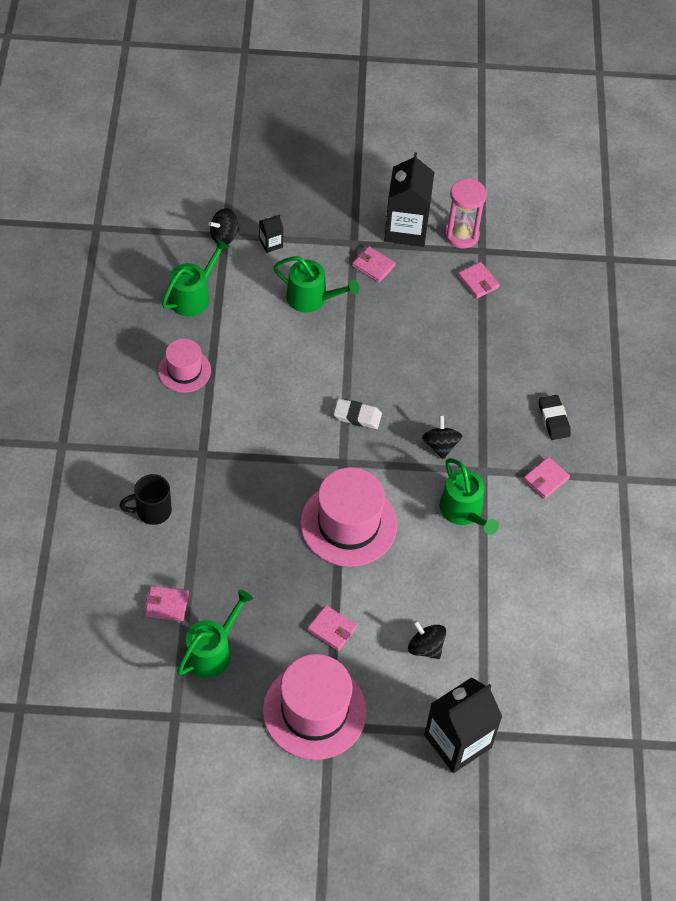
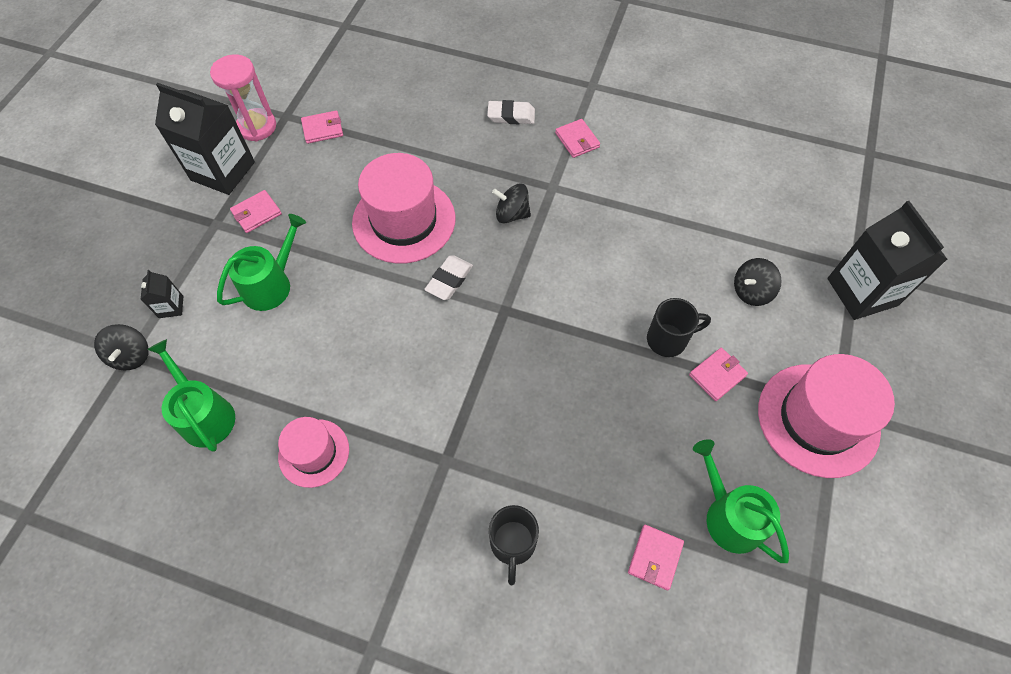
camera: 70 degrees left, 5 degrees up
pink hat [300,467,397,567] -> pink hat moved to [352,153,456,264]
green watering can [440,458,499,535] -> none
black eraser [539,395,571,440] -> white eraser [487,100,535,124]
none -> black mug [647,298,711,357]

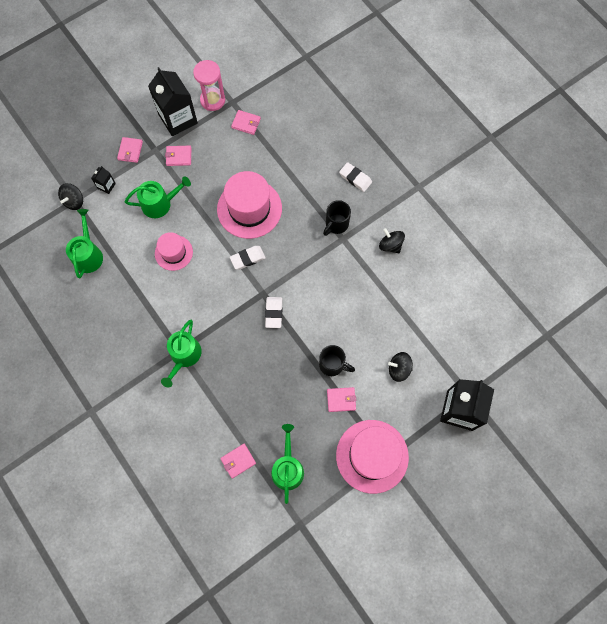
camera: 35 degrees right, 10 degrees up
pink hat [278,417,349,488] -> pink hat moved to [155,232,193,271]
black mug [489,505,539,585] -> black mug moved to [323,200,351,236]
black spinning top [492,183,531,223] -> black spinning top moved to [379,228,405,253]
pink wallet [555,119,600,158] -> pink wallet moved to [117,137,143,163]
none -> green watering can [161,320,202,387]
none -> white eraser [265,297,282,328]

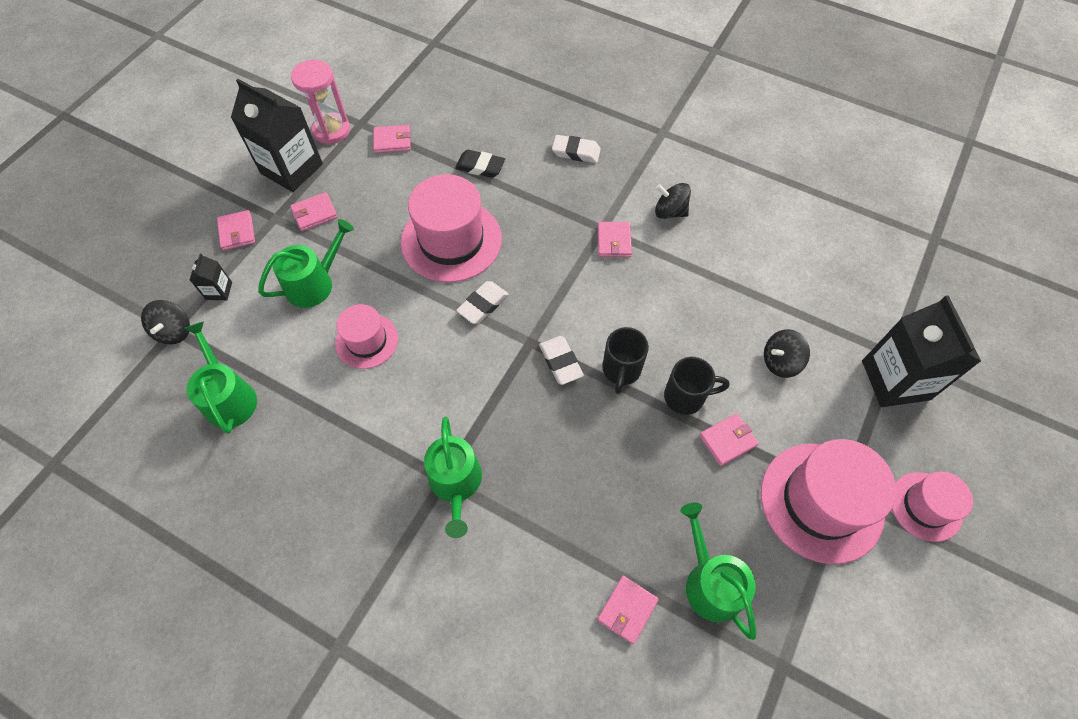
camera: 25 degrees left, 10 degrees down
black mug [323,200,351,236] -> black mug moved to [602,327,649,394]
none -> black eraser [455,150,505,178]
none -> pink wallet [598,222,632,257]
none -> pink hat [892,471,973,542]

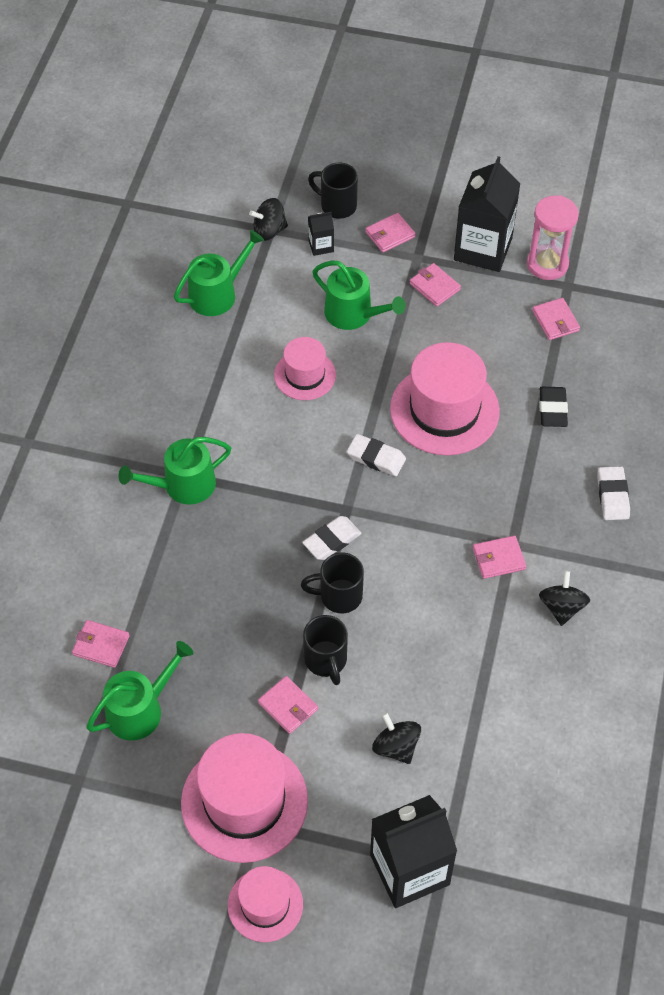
camera: 75 degrees right, 5 degrees down
none -> black mug [308,163,358,219]

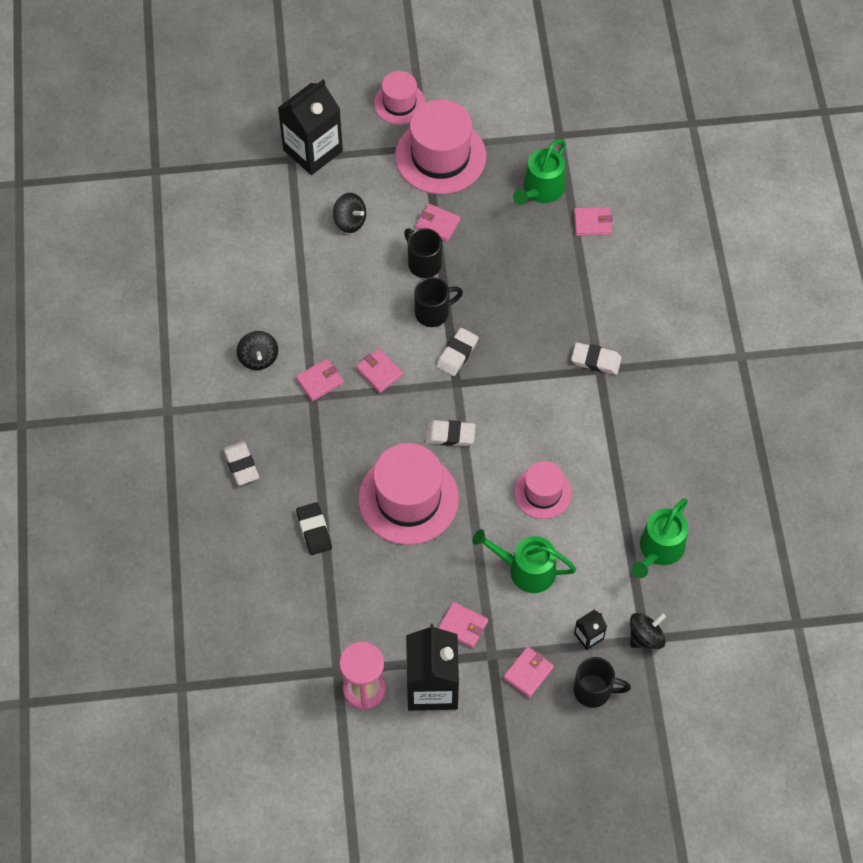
camera: 160 degrees right, 5 degrees up
green watering can [118,437,231,505] -> white eraser [571,342,622,375]
pink wallet [532,298,580,340] -> pink wallet moved to [356,349,403,393]

